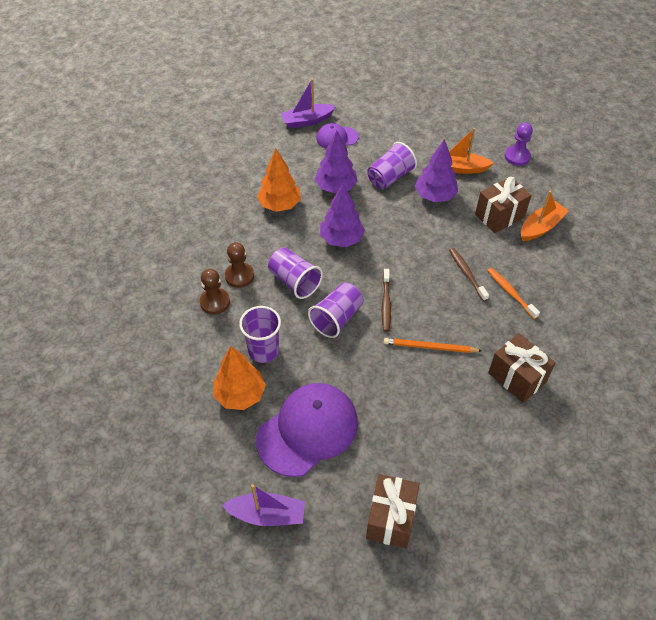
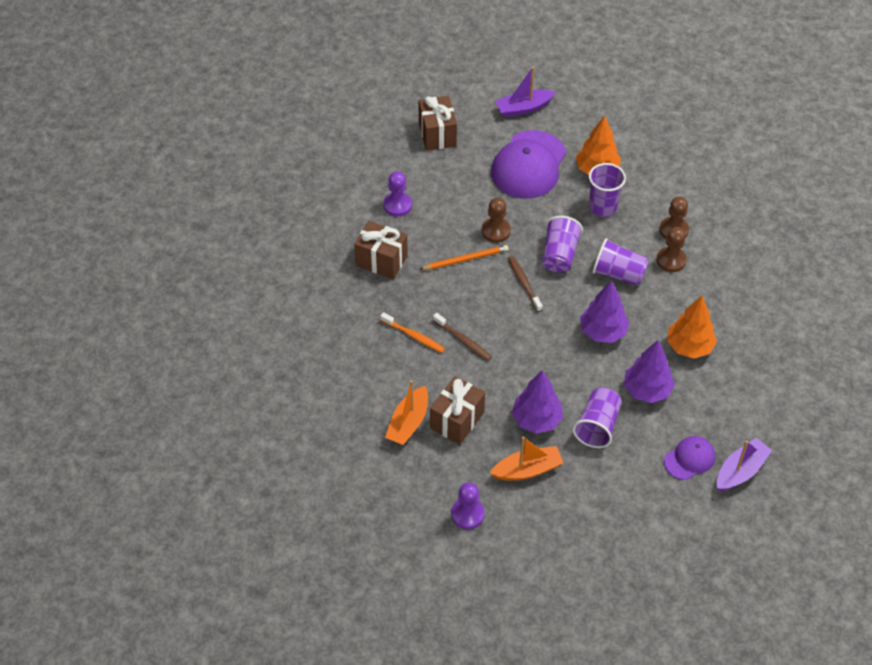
camera: 155 degrees right, 0 degrees up
none -> purple pawn [383,171,412,216]
none -> brown pawn [482,197,511,243]

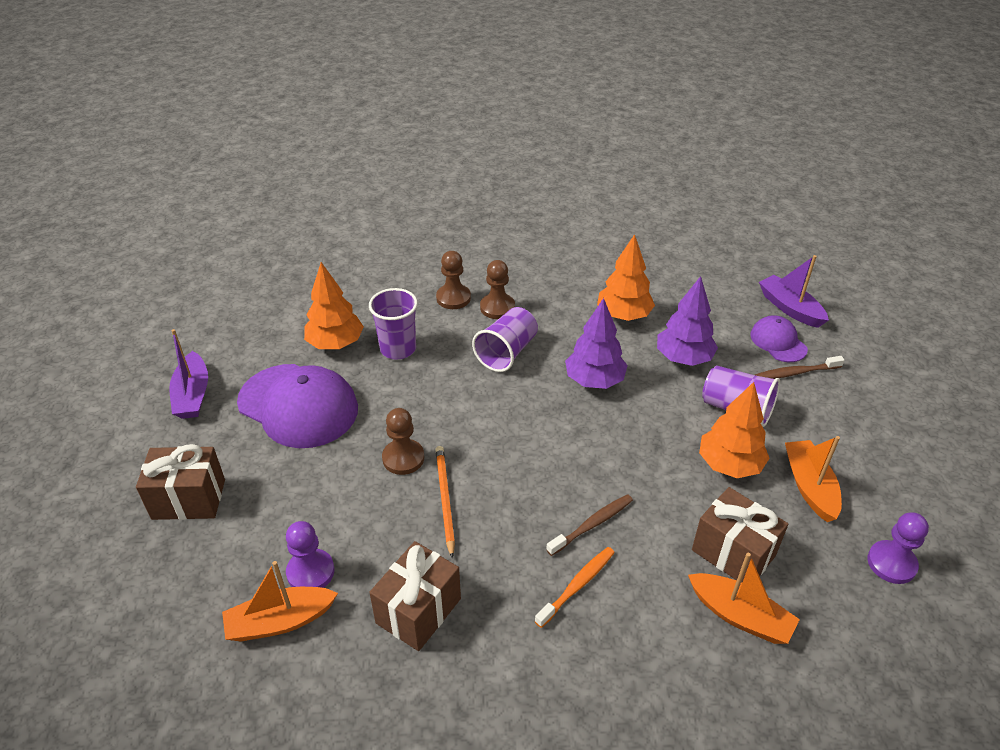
camera: 80 degrees left, 10 degrees down
brown toothbrush [508,256,543,312] -> brown toothbrush moved to [755,356,845,379]
purple tree [512,370,563,433] -> orange tree [699,382,770,478]
purple cup [542,216,583,272] -> none
none -> orange boat [222,561,338,642]

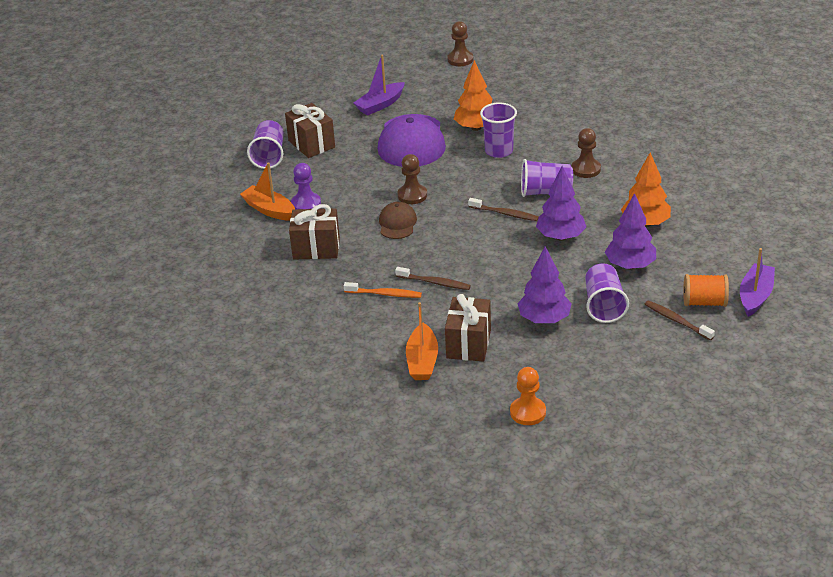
camera: 60 degrees right, 5 degrees down
orange pencil [435,446,455,559] -> brown cap [379,202,417,239]
brown pawn [436,251,471,309] -> brown pawn moved to [448,21,473,66]
orange tree [699,382,770,478] -> purple tree [518,247,572,323]
purple cap [750,315,808,362] -> orange spool [683,274,729,307]
orange boat [785,436,842,522] -> none
purple pawn [867,512,929,584] -> orange pawn [510,367,546,425]
none -> purple cup [247,120,284,169]
none -> brown toothbrush [468,198,539,221]

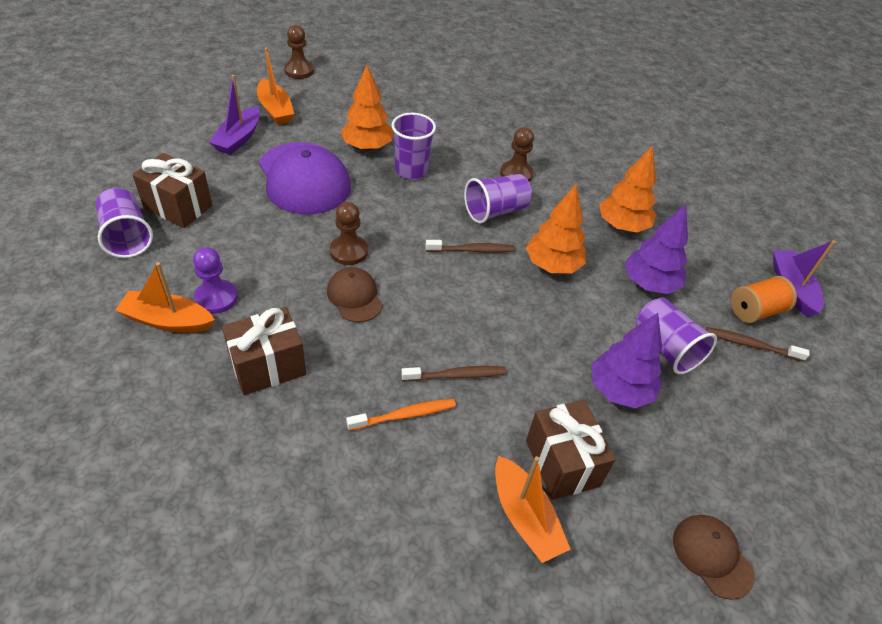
camera: 35 degrees left, 10 degrees up
orange pawn [510,367,546,425] -> brown cap [673,515,755,600]
purple tree [536,166,586,240] -> orange tree [526,185,586,273]
none -> orange boat [257,47,294,125]

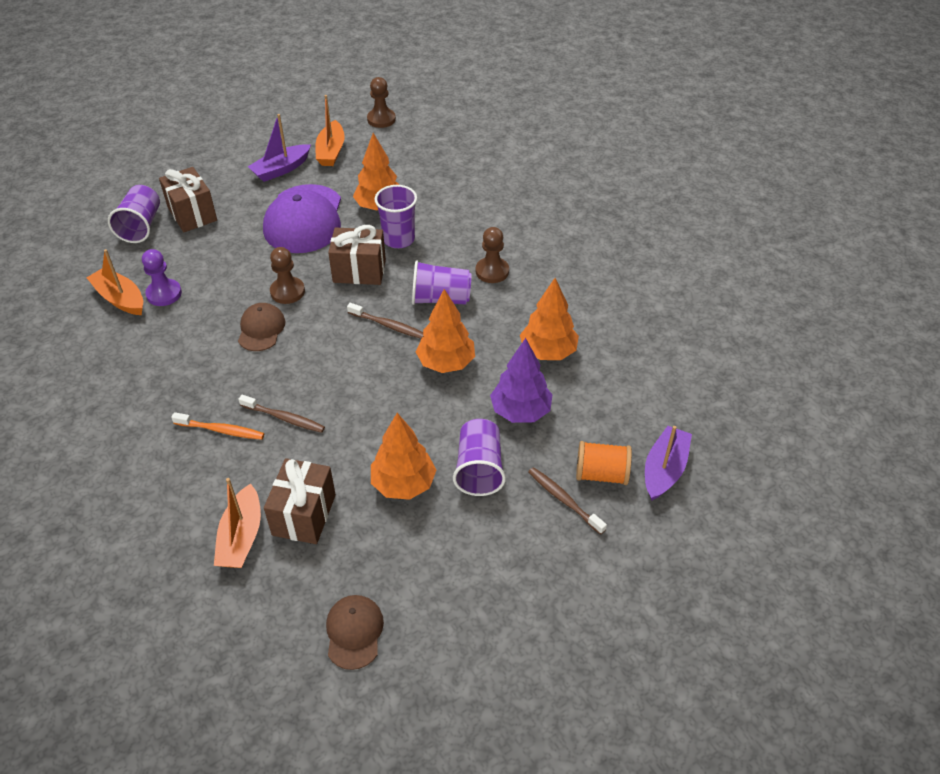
camera: 35 degrees right, 0 degrees up
brown gift [222,307,306,395] -> brown gift moved to [328,225,386,285]
purple tree [592,313,662,408] -> orange tree [371,413,436,500]

